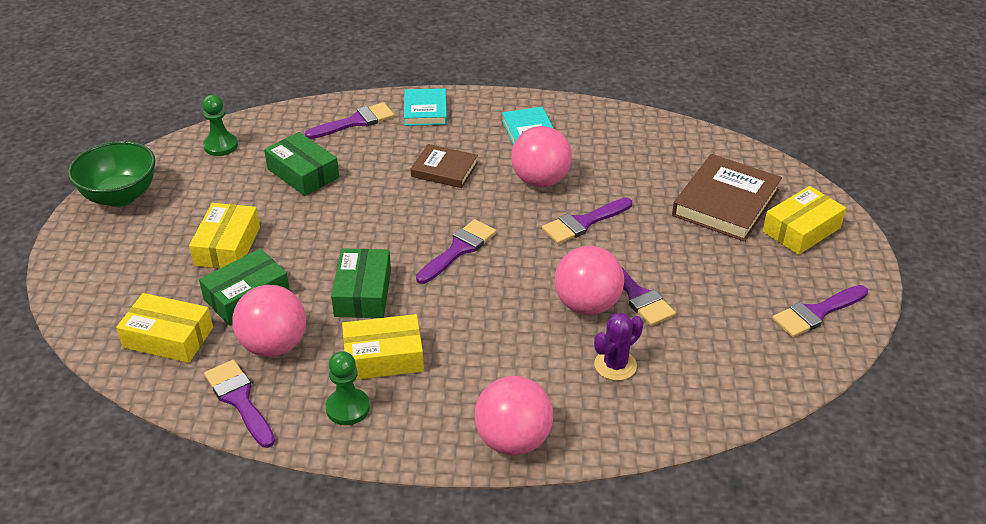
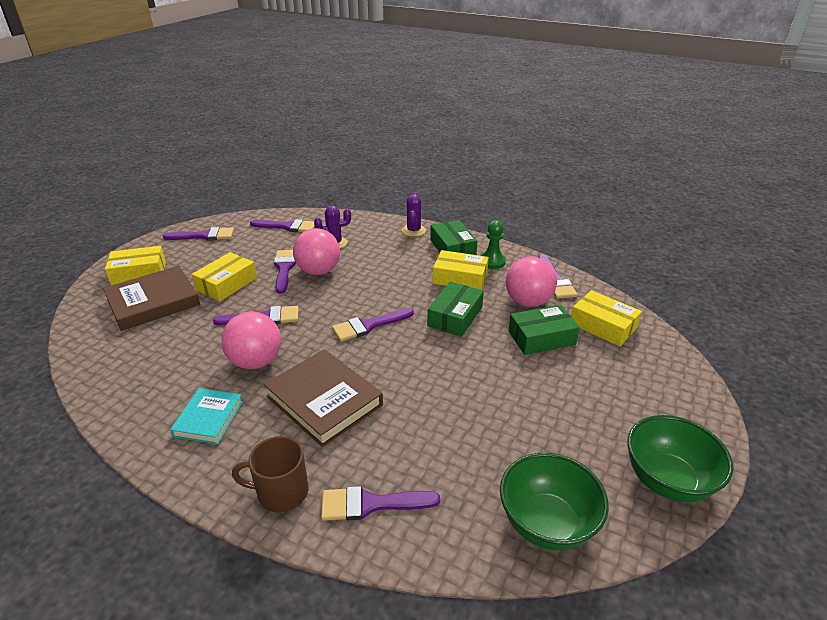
camera: 155 degrees left, 5 degrees down
yellow box [189,203,260,269] -> yellow box moved to [192,252,257,302]
green pawn [202,95,238,156] -> green bowl [500,453,609,550]
green box [264,132,339,196] -> green box moved to [430,220,477,255]
turquoise book [404,88,447,126] -> brown mug [232,436,308,513]
brown book [411,144,478,188] -> brown book [264,350,383,447], size x1.65
pink ball [474,376,553,455] -> purple cactus [402,192,426,237]
none -> purple brush [250,219,315,232]

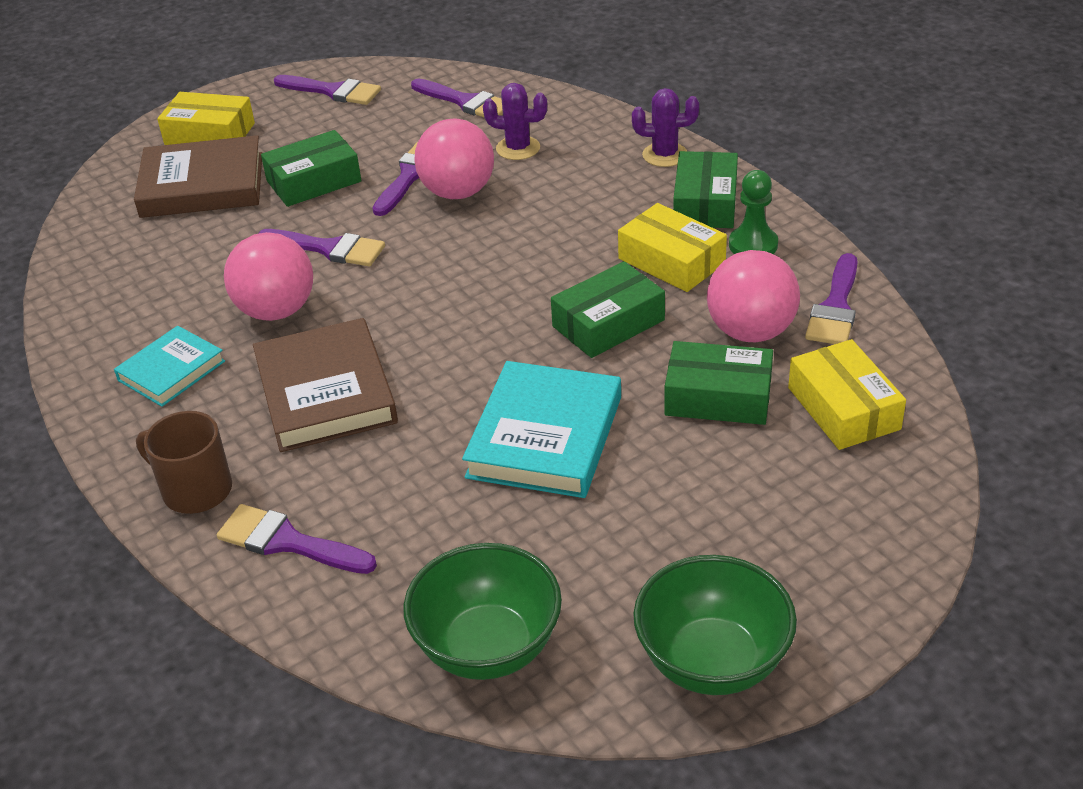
camera: 30 degrees right, 5 degrees up
yellow box [192,252,257,302] -> green box [261,130,361,207]
purple brush [332,308,414,342] -> none
purple cactus [402,192,426,237] -> purple cactus turned 60 degrees clockwise [632,88,699,167]
none -> turquoise book [462,361,621,498]

